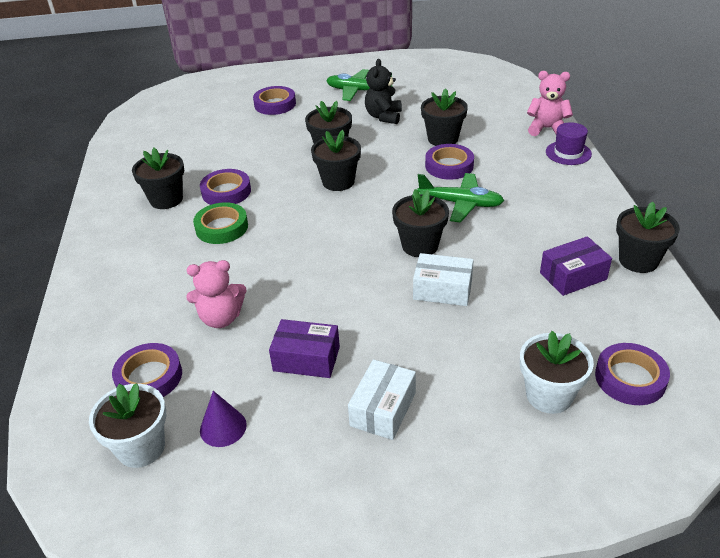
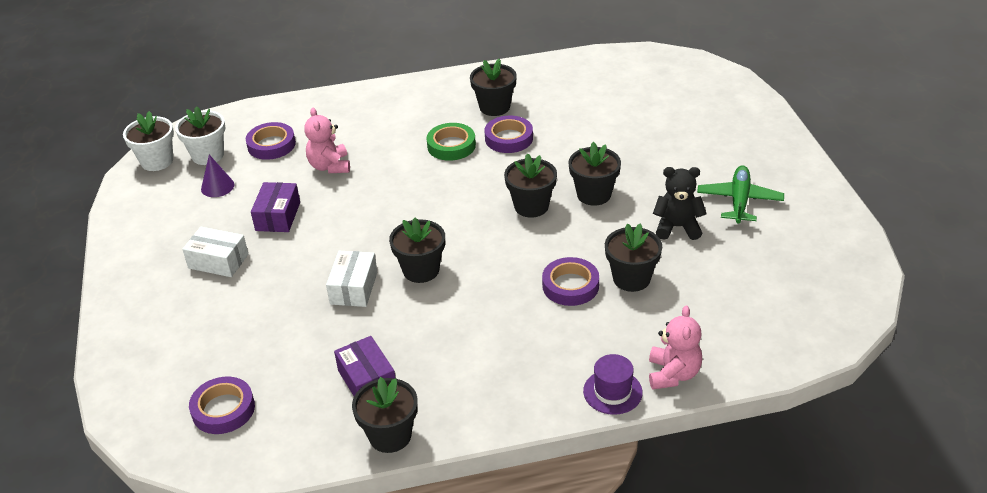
camera: 85 degrees right, 0 degrees up
purple tape [253,86,296,115] -> none
green plane [417,173,504,223] -> none
white flower pot [520,331,594,414] -> white flower pot moved to [123,111,174,171]

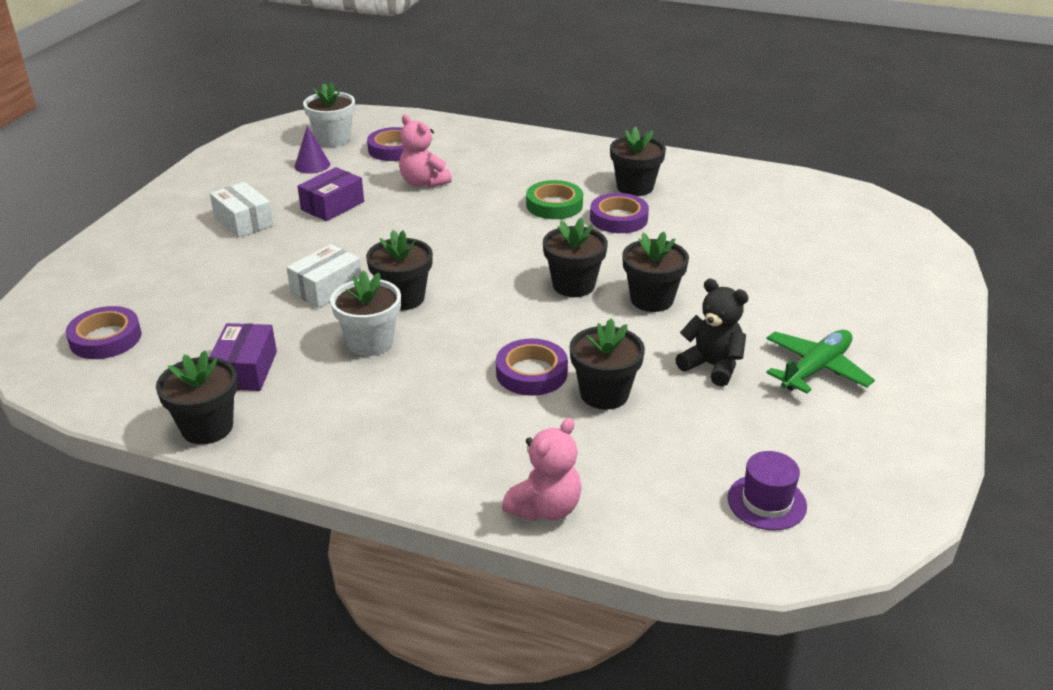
camera: 30 degrees right, 5 degrees down
white flower pot [123,111,174,171] -> white flower pot moved to [330,270,401,356]
pink teddy bear [304,108,350,173] -> pink teddy bear turned 60 degrees counterclockwise [399,114,452,188]
purple hat [583,354,643,415] -> purple hat moved to [727,451,807,531]

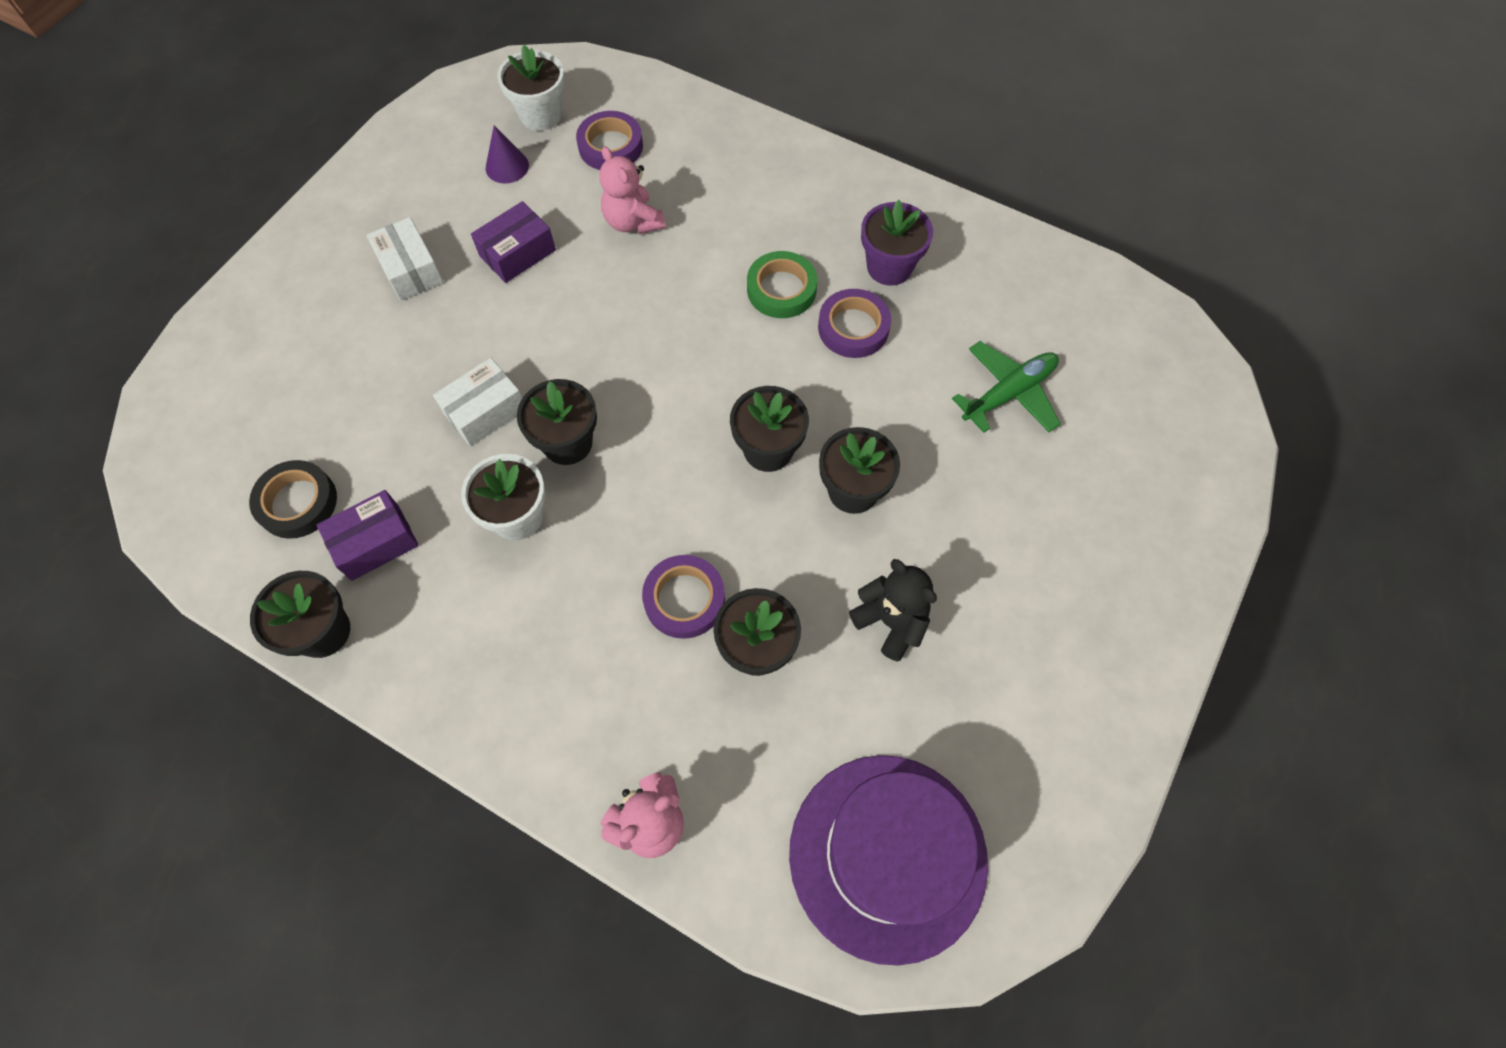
camera: 10 degrees right, 30 degrees up
purple tape [66,306,142,359] -> none
purple box [209,323,277,391] -> purple box turned 45 degrees clockwise [317,490,419,581]
black flower pot [610,127,666,196] -> purple flower pot [861,200,933,286]
purple hat [727,451,807,531] -> purple hat [789,755,988,966], size x2.32
green plane [766,330,875,394] -> green plane moved to [952,341,1061,433]
none -> black tape [249,460,337,539]

